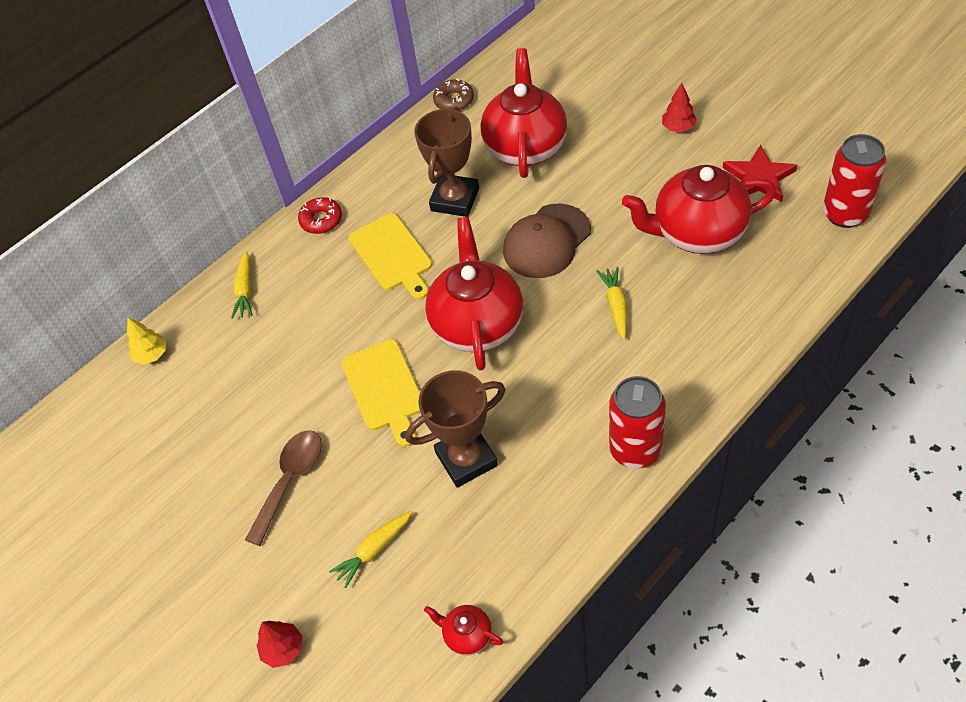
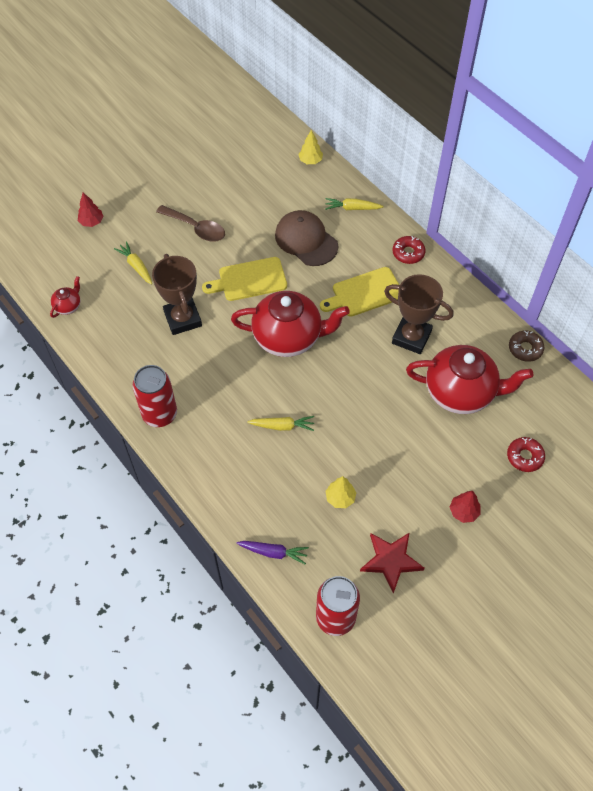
camera: 90 degrees right, 5 degrees up
brown cap [503,203,591,278] -> brown cap moved to [275,210,338,266]
red teapot [622,165,776,254] -> yellow tree [326,476,357,508]
none -> purple carrot [236,541,309,565]
none -> red donut [507,437,545,472]

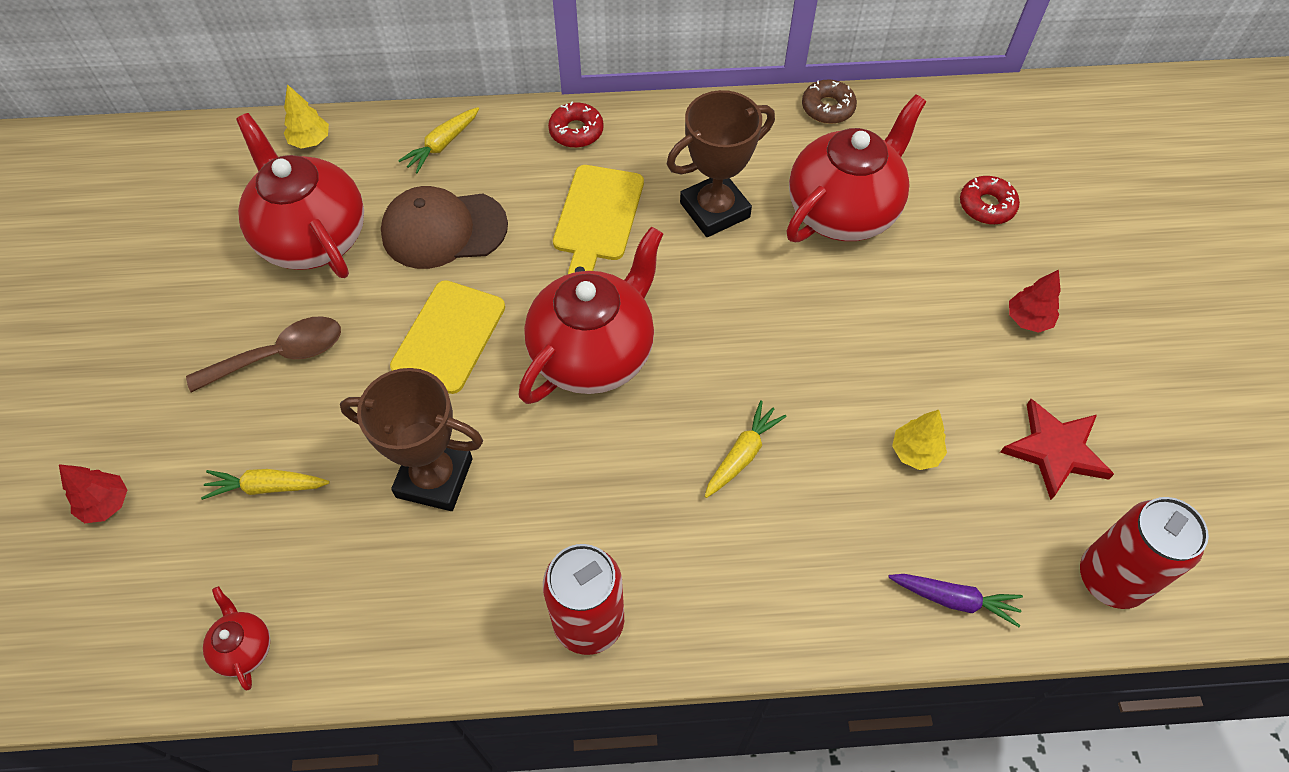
camera: 55 degrees left, 0 degrees up
purple carrot [236,541,309,565] -> purple carrot turned 60 degrees clockwise [888,574,1023,627]
none -> red teapot [236,113,364,278]

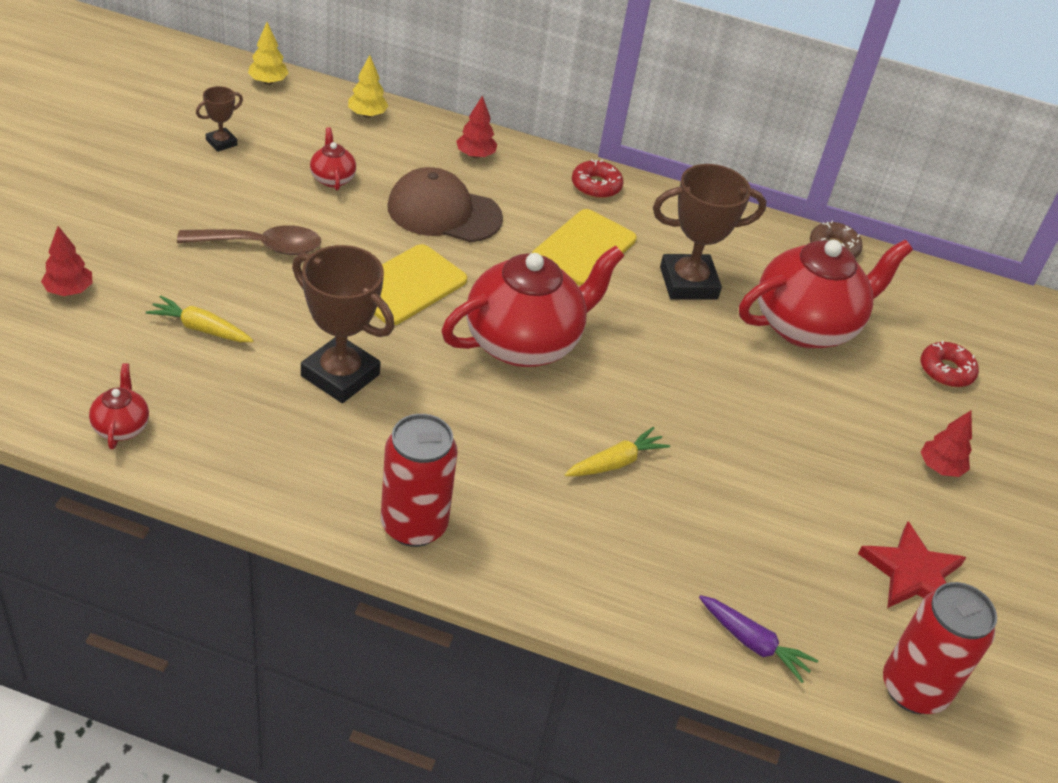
camera: 15 degrees right, 15 degrees down
red teapot [236,113,364,278] -> red teapot [310,127,356,191], size x0.43
yellow carrot [398,107,479,173] -> red tree [456,95,497,158]
yellow tree [892,410,947,470] -> yellow tree moved to [248,22,289,85]
none -> brown trophy [196,86,243,152]

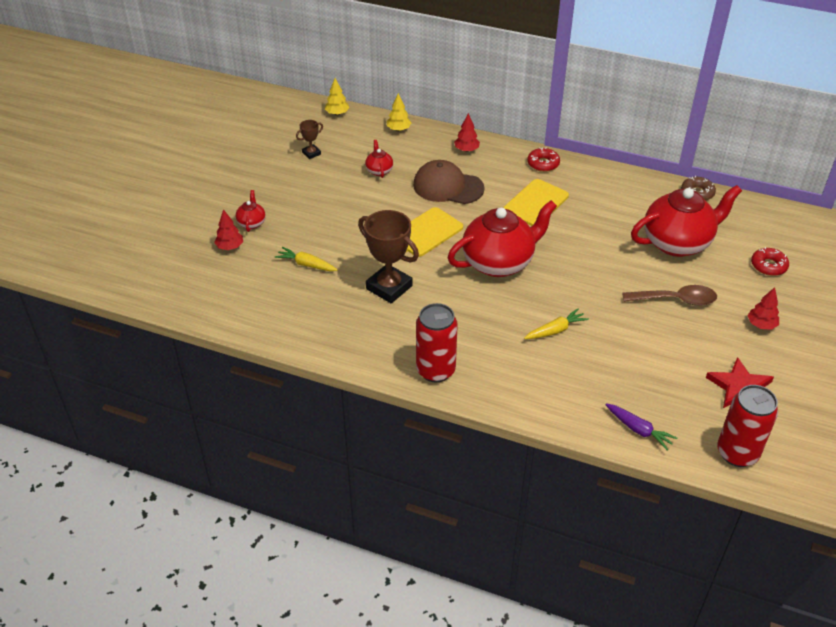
camera: 10 degrees right, 0 degrees up
red teapot [89,363,149,449] -> red teapot moved to [236,190,266,232]
brown spoon [177,225,321,255] -> brown spoon moved to [622,285,717,306]
brown trophy [653,164,767,300] -> none

